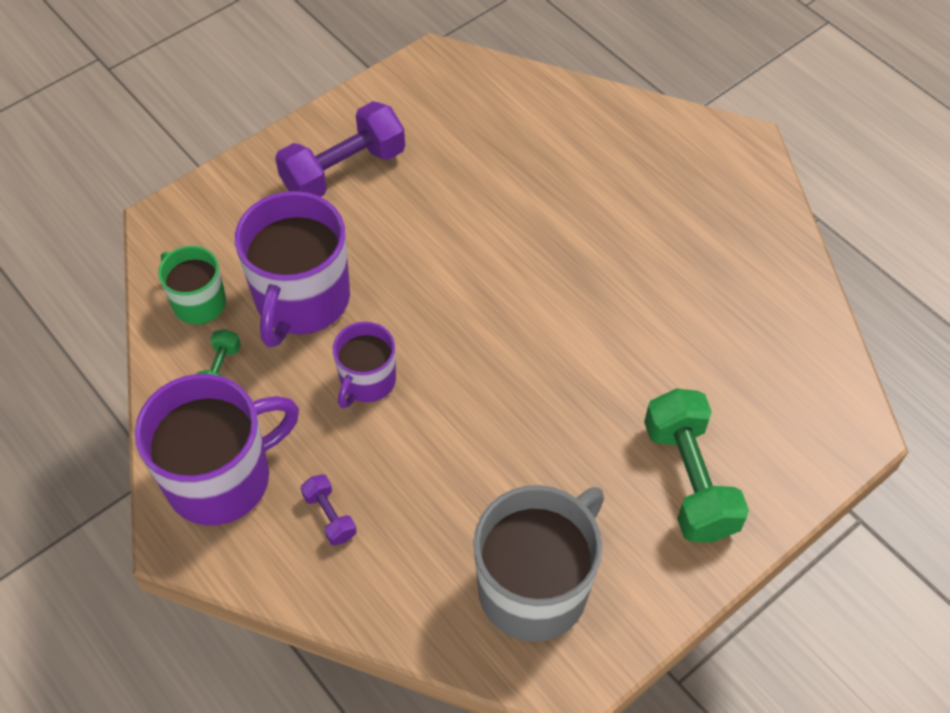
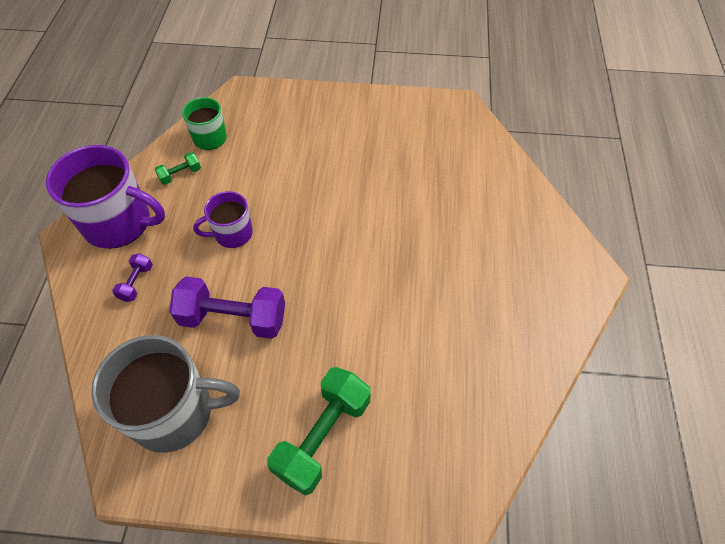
camera: 45 degrees right, 0 degrees up
purple mug [235,191,350,347] -> none
purple dumbbell [275,101,405,197] -> purple dumbbell moved to [169,276,285,339]

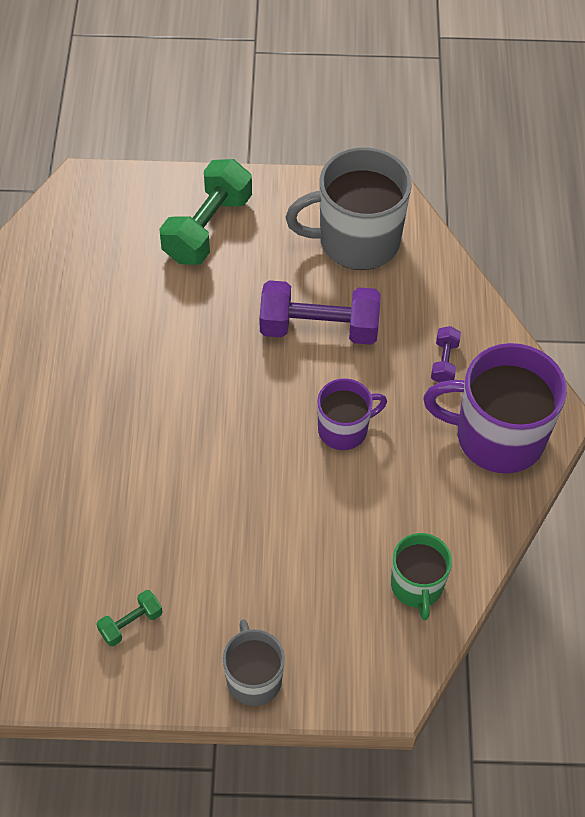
camera: 175 degrees right, 0 degrees up
green dumbbell [155,152,201,185] -> green dumbbell moved to [97,590,163,646]
none -> grey mug [223,619,285,706]

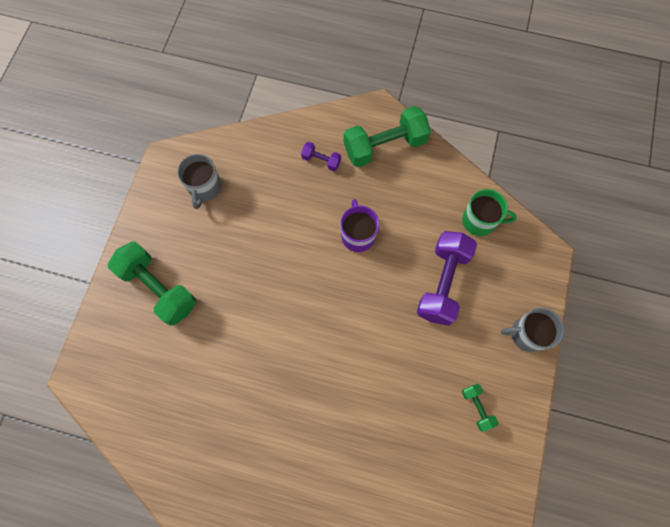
camera: 75 degrees left, 15 degrees up
purple dumbbell [260,280,381,345] -> purple dumbbell moved to [417,231,477,326]
grey mug [286,147,412,270] -> grey mug [177,154,221,209], size x0.56
purple mug [423,343,567,474] -> green dumbbell [344,106,431,167]

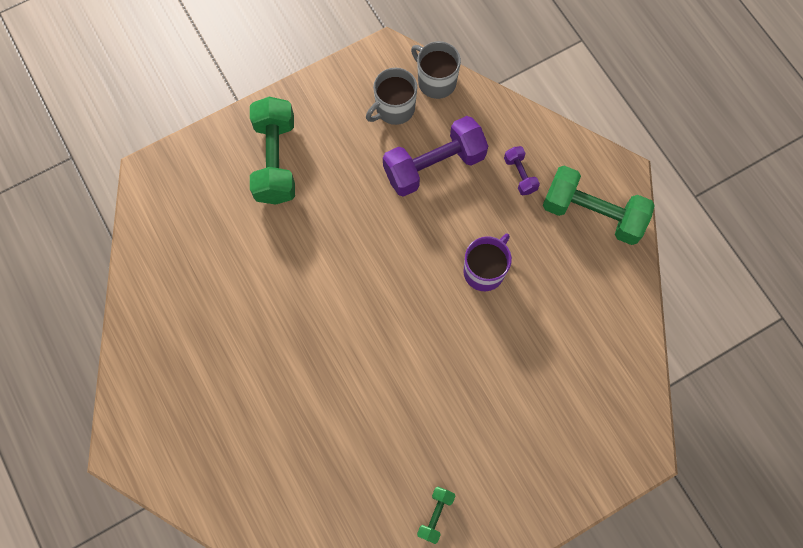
camera: 45 degrees right, 0 degrees up
purple dumbbell [417,231,477,326] -> purple dumbbell moved to [383,116,488,197]
green mug [462,189,517,236] -> none
grey mug [501,308,564,352] -> grey mug moved to [411,41,461,99]

